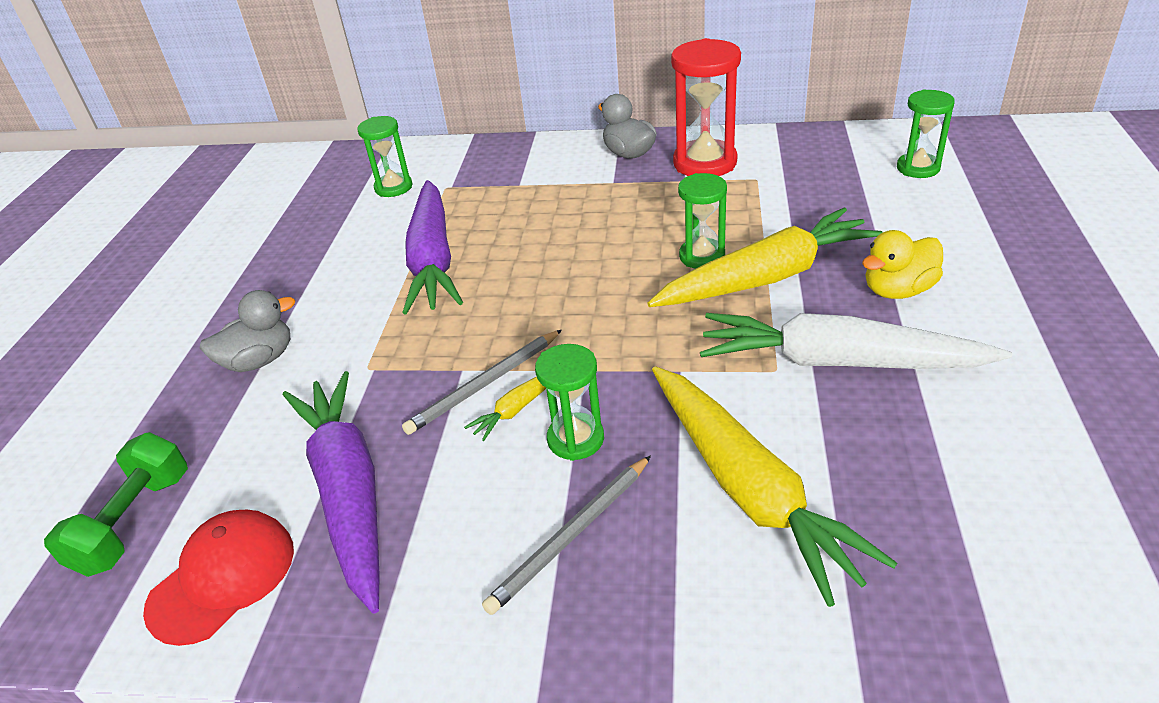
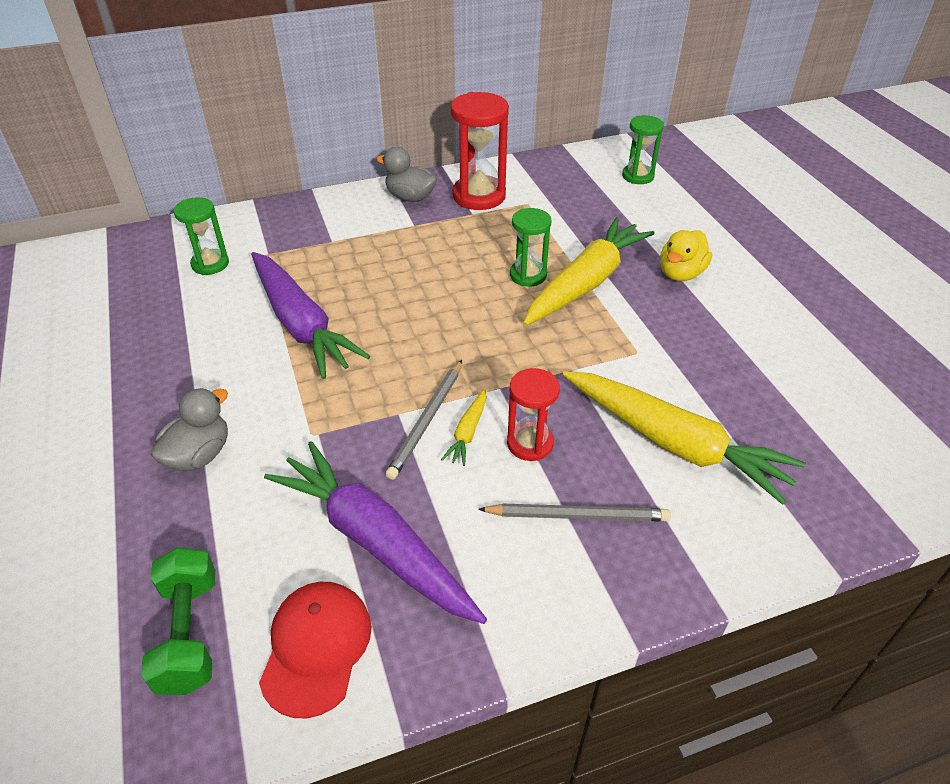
camera: 30 degrees left, 5 degrees up
grey pencil [482,455,651,615] -> grey pencil turned 105 degrees counterclockwise [478,503,671,522]
green hourglass [535,344,604,461] -> red hourglass [507,368,560,461]
white carrot [700,313,1012,369] -> none

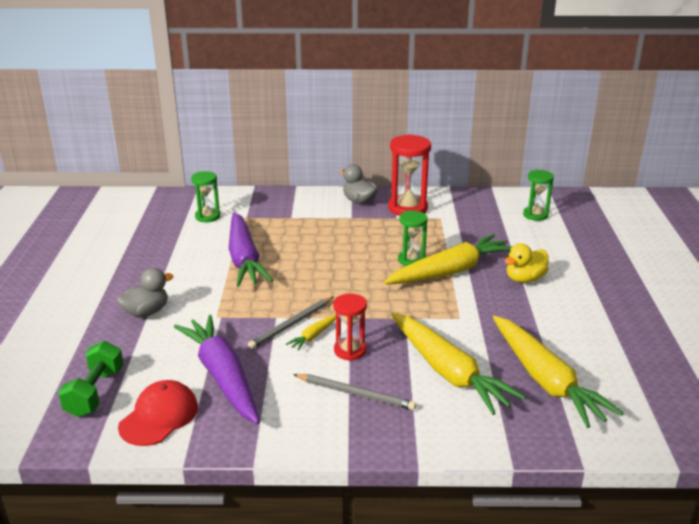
camera: 20 degrees right, 15 degrees down
none -> yellow carrot [493,316,624,428]

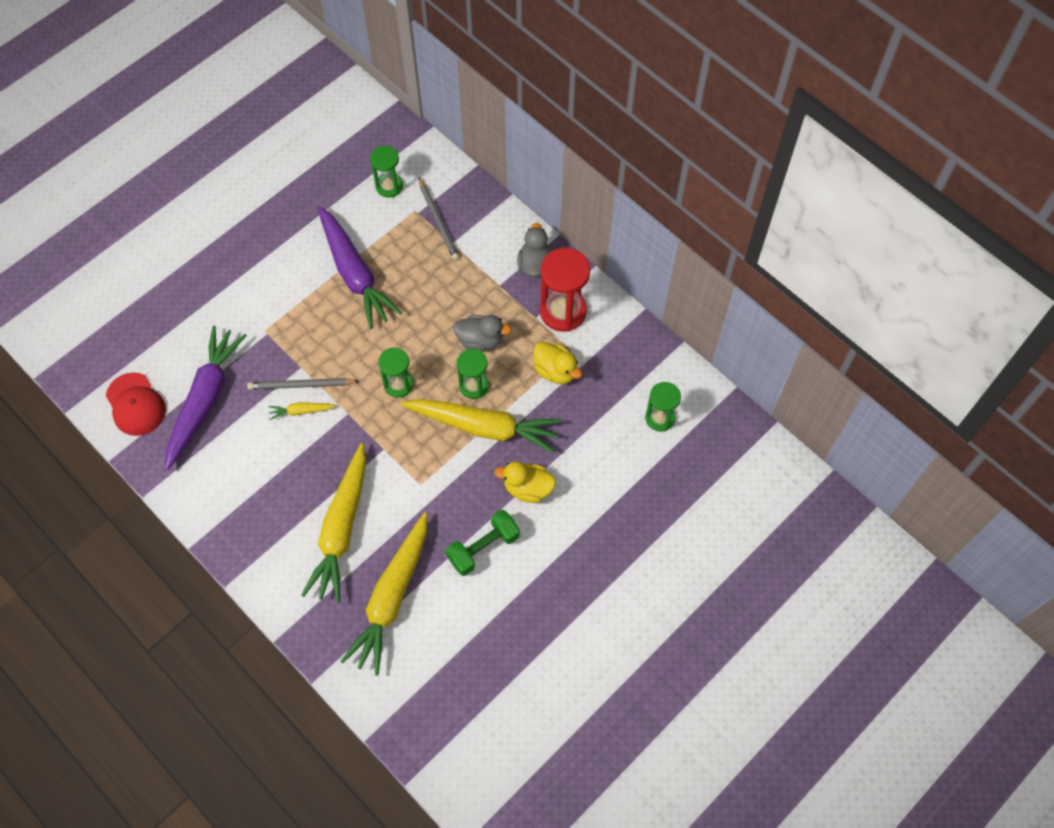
camera: 45 degrees right, 35 degrees up
green dumbbell [58,341,124,417] -> green dumbbell moved to [446,510,520,576]
grey duck [116,268,174,317] -> grey duck moved to [453,315,511,351]
red cap [118,380,198,446] -> red cap turned 75 degrees clockwise [106,372,166,436]
purple carrot [228,212,273,287] -> purple carrot turned 60 degrees counterclockwise [317,206,402,329]
grey pencil [293,374,416,410] -> grey pencil moved to [419,178,459,260]
red hourglass [333,294,367,361] -> none
none -> green hourglass [378,347,413,398]
none -> yellow duck [533,342,582,384]

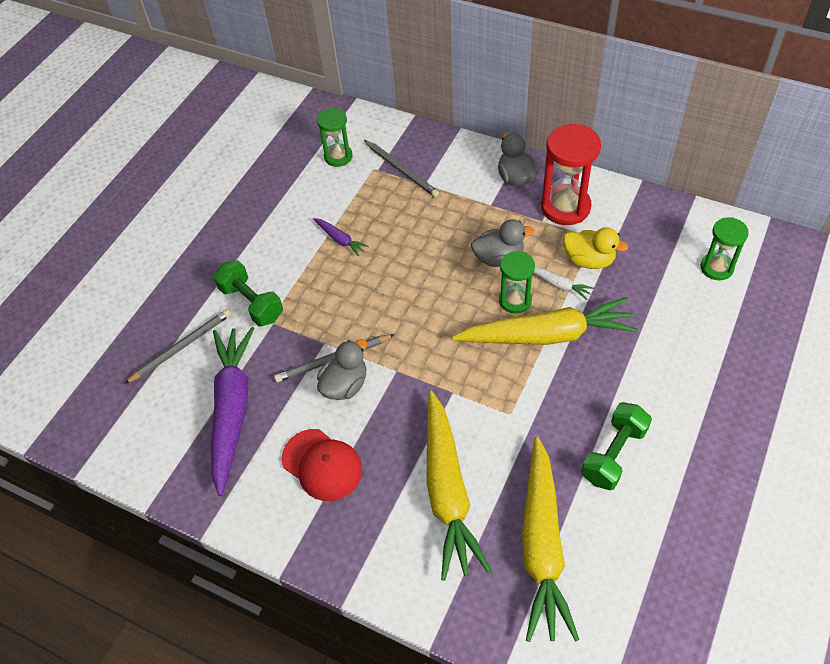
camera: 15 degrees left, 10 degrees down
red cap [106,372,166,436] -> red cap moved to [282,429,362,501]
yellow carrot [268,402,337,420] -> grey duck [317,339,367,400]
purple carrot [317,206,402,329] -> purple carrot [313,218,369,256], size x0.42
green hourglass [378,347,413,398] -> none
yellow duck [494,462,556,503] -> none
none -> grey pencil [125,309,231,384]
none -> green dumbbell [214,260,283,327]
none -> white carrot [534,266,594,300]

